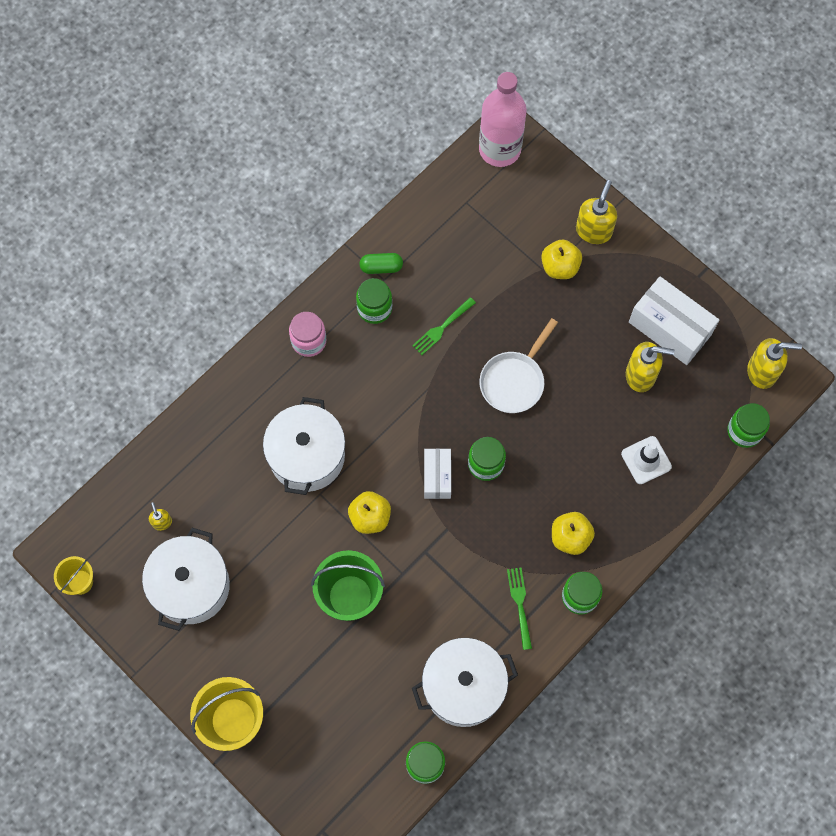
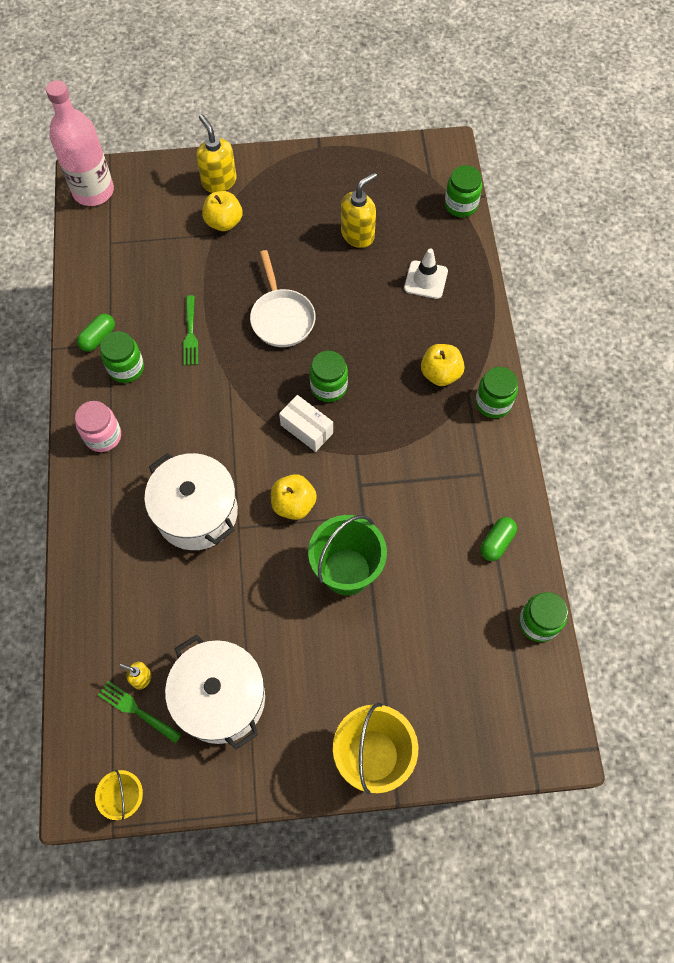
camera: 50 degrees left, 5 degrees down
white pot [412,638,518,727] -> green capsule [480,517,517,561]
green fork [507,567,532,650] -> green fork moved to [98,681,182,743]
white box [629,276,719,365] -> none
yellow soap dispenser [747,338,802,389] -> none

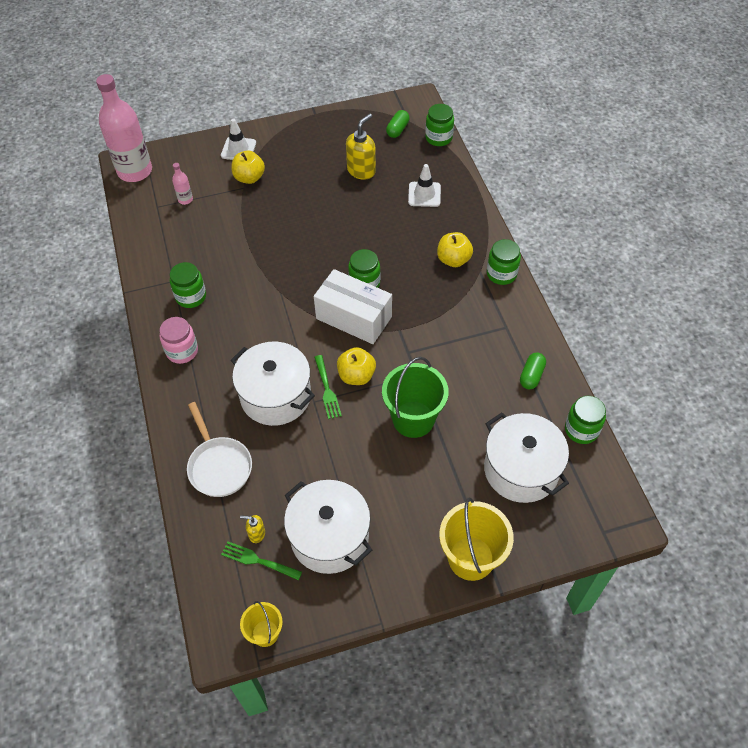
camera: 10 degrees left, 10 degrees down
green capsule [77,314,115,352] -> green capsule moved to [386,110,410,138]
green fork [183,295,198,365] -> green fork moved to [315,355,342,419]
yellow soap dispenser [196,114,237,193] -> white traffic cone [221,119,256,160]
white pan [250,250,315,347] -> white pan moved to [187,402,252,497]
white box [279,395,333,452] -> white box [314,269,392,344], size x1.68
none -> pink bottle [172,163,193,205]
none -> white pot [484,412,569,503]

